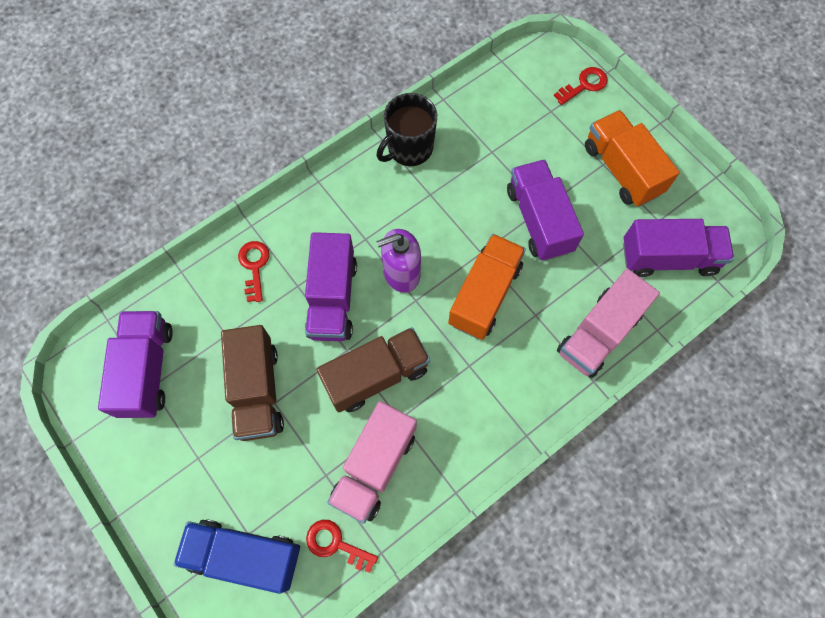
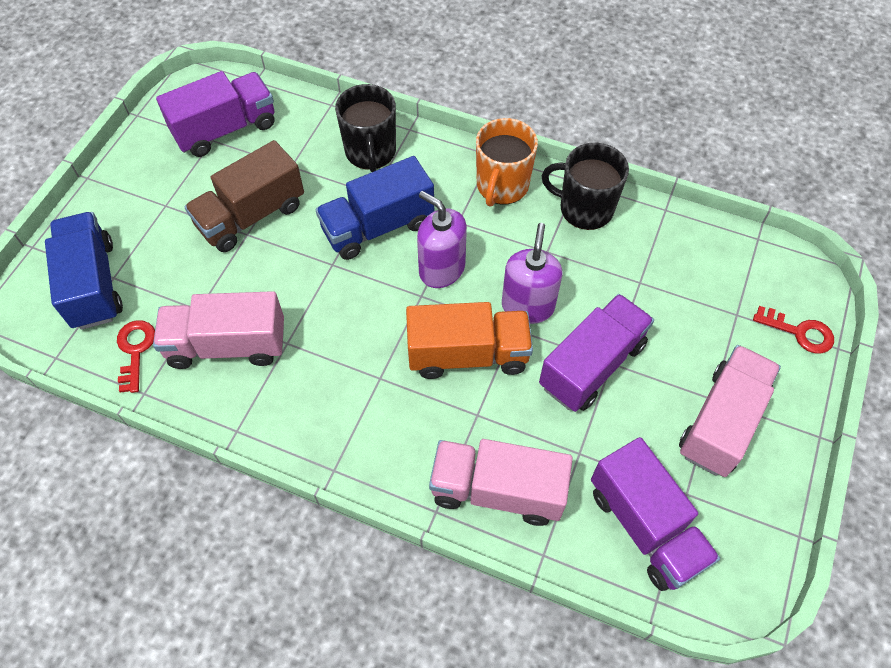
camera: 60 degrees right, 10 degrees down
red key [238,241,269,302] -> black mug [335,84,396,172]
purple truck [305,232,357,341] -> blue truck [316,156,434,260]
brown truck [316,327,430,412] -> none
orange truck [585,110,680,207] -> pink truck [679,345,781,477]
none -> orange mug [476,118,538,207]
none -> purple soap dispenser [502,223,562,324]

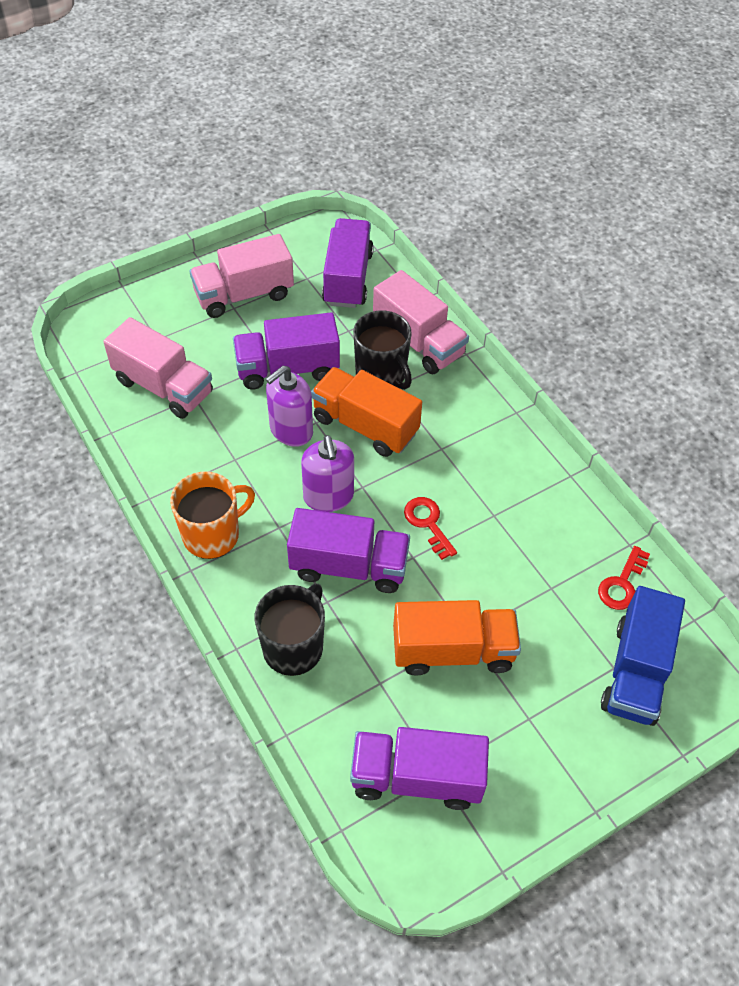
camera: 145 degrees left, 5 degrees down
pink truck [153,291,284,369] -> pink truck moved to [103,317,213,419]
brown truck [184,140,304,252] -> orange truck [393,600,521,675]
blue truck [316,156,434,260] -> purple truck [287,508,410,593]
black mug [542,143,629,230] -> black mug moved to [353,310,412,390]
red key [753,306,834,354] -> red key moved to [404,497,457,560]

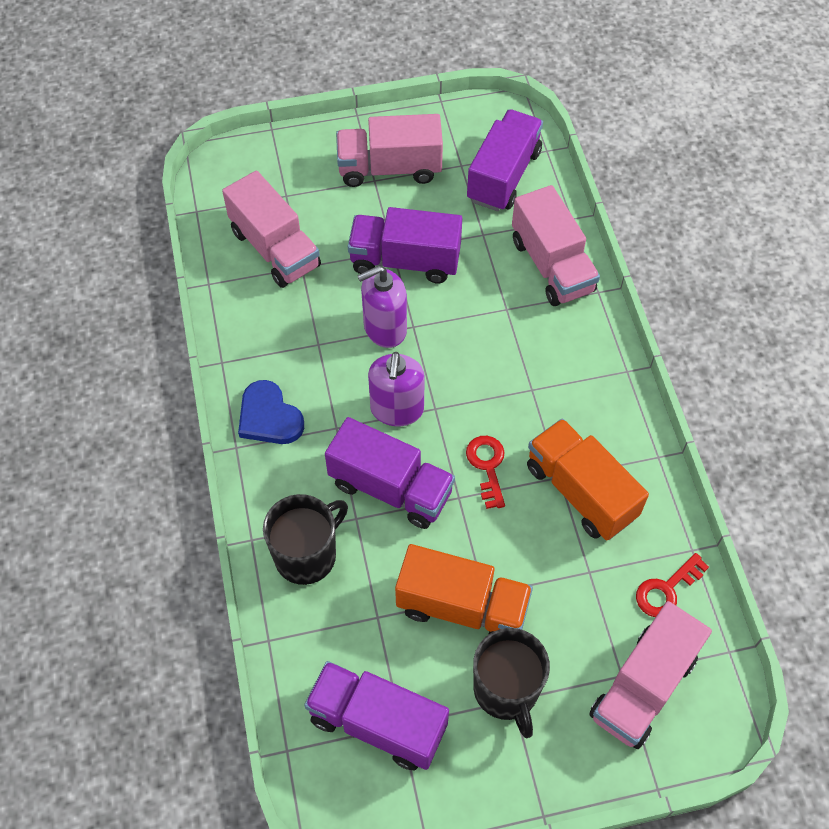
camera: 20 degrees right, 5 degrees up
orange mug [170,472,255,559] -> blue heart [238,380,304,444]
orange truck [311,367,422,457] -> orange truck moved to [527,418,649,541]
black mug [353,310,412,390] -> black mug moved to [473,628,550,738]
blue truck [601,586,685,726] -> pink truck [589,601,712,749]

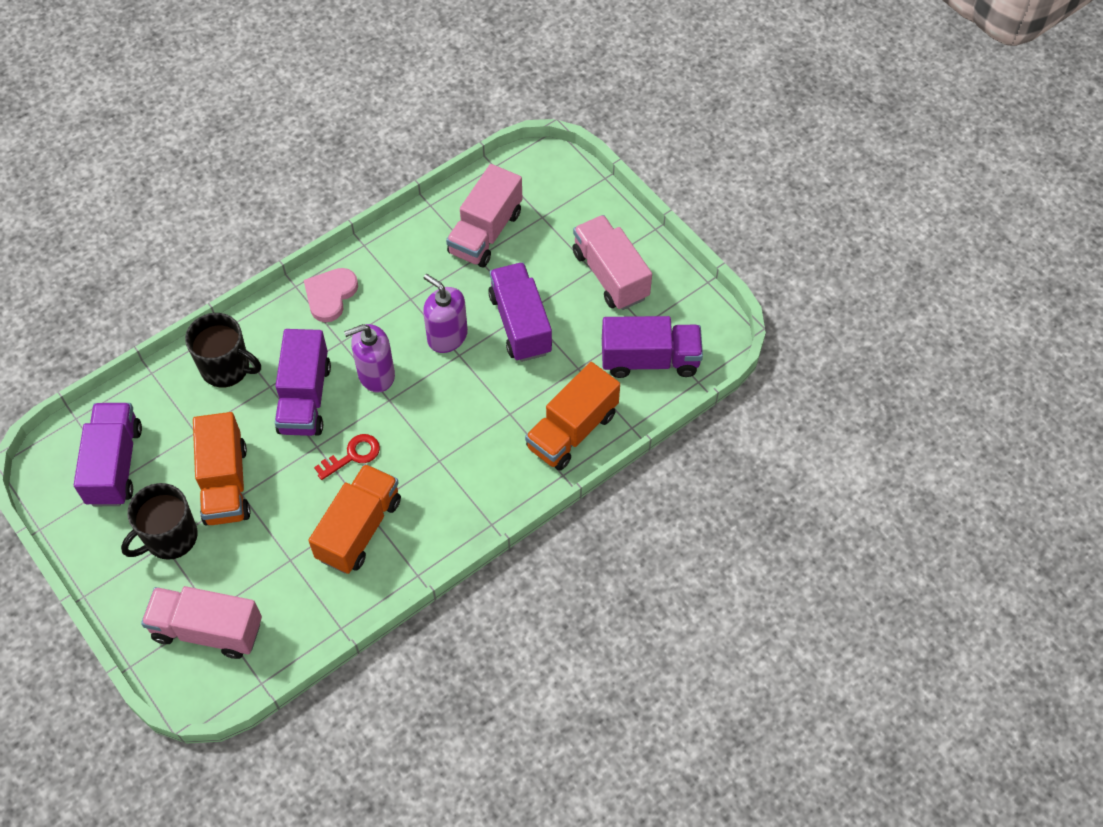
camera: 65 degrees right, 0 degrees up
blue heart [238,380,304,444] -> pink heart [304,268,358,322]
pink truck [512,185,600,306] -> orange truck [525,362,620,470]
red key [636,553,709,617] -> none

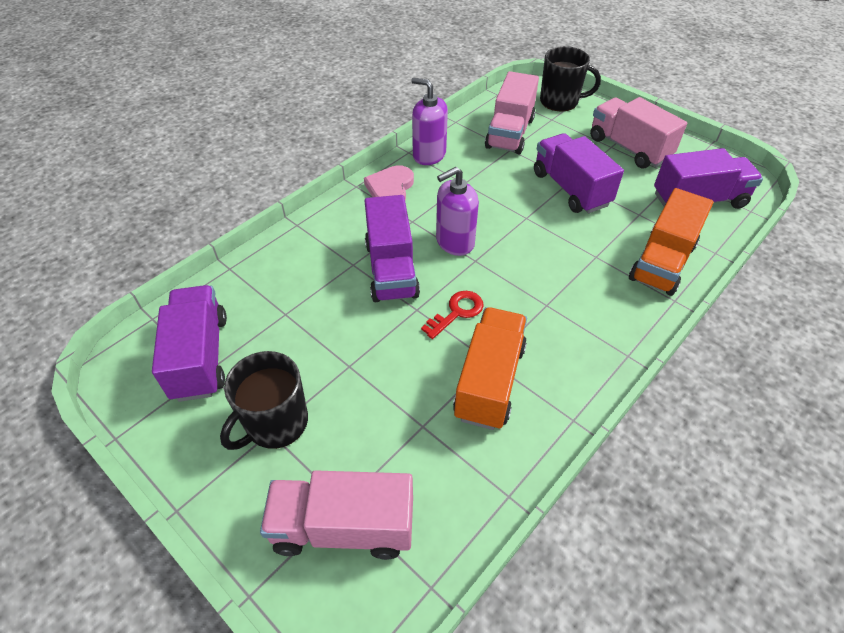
camera: 10 degrees left, 10 degrees down
black mug [185,313,261,387] -> black mug moved to [540,46,601,112]
orange truck [193,412,251,525] -> none
purple soap dispenser [423,274,468,353] -> purple soap dispenser moved to [411,78,448,165]

